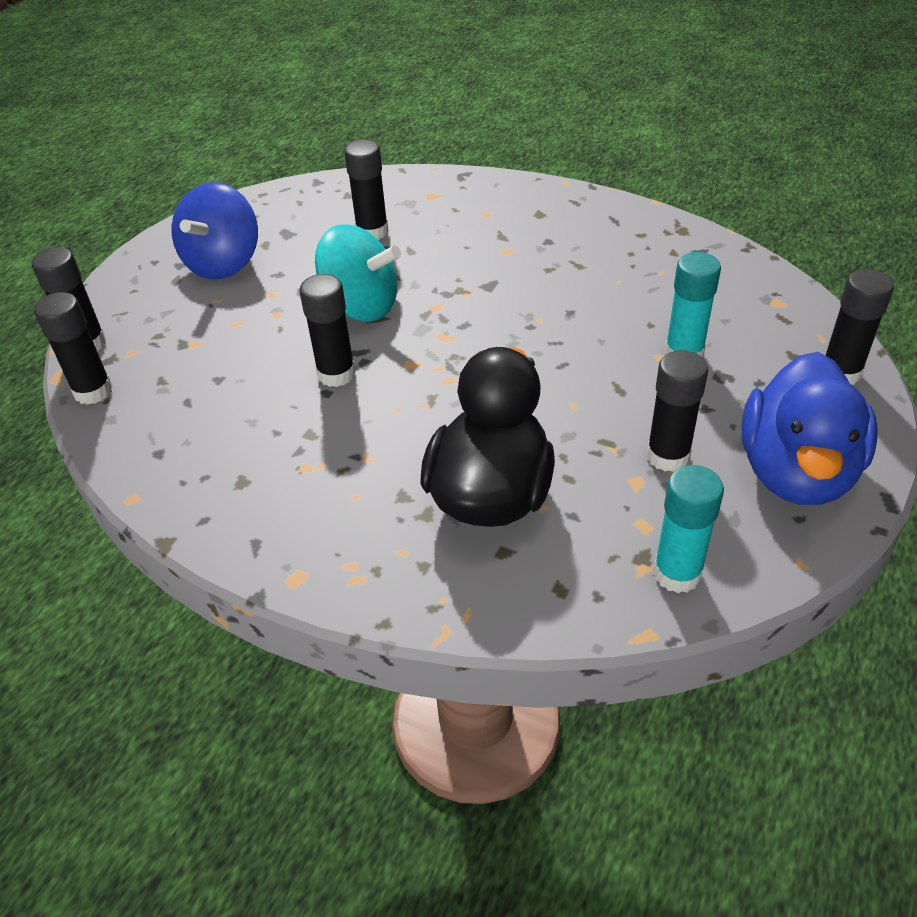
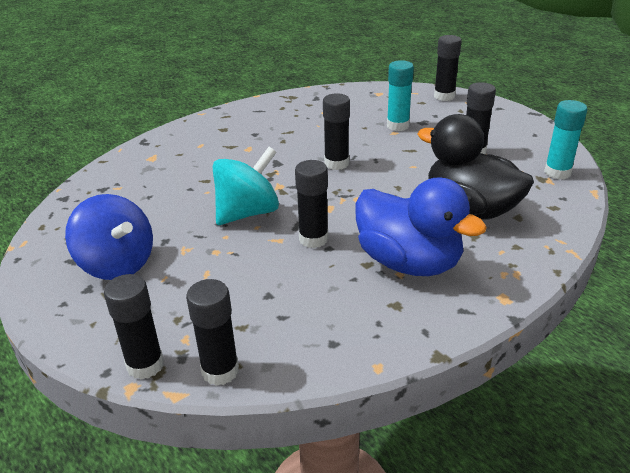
camera: 65 degrees left, 10 degrees down
black glue stick [344,140,389,240] -> black glue stick moved to [323,93,350,170]
blue duck [742,352,878,505] -> blue duck moved to [355,177,487,276]

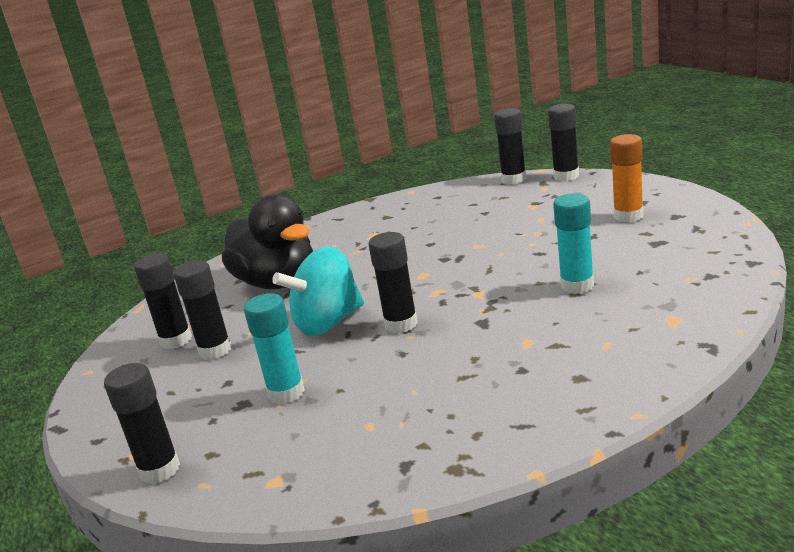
camera: 170 degrees left, 10 degrees down
blue spinning top [65,194,153,280] -> orange glue stick [610,134,644,222]
turquoise spinning top [213,147,279,225] -> turquoise spinning top moved to [272,246,364,336]
black glue stick [295,160,328,248] -> black glue stick moved to [134,253,192,349]
blue duck [355,177,487,276] -> none
turquoise glue stick [544,100,588,179] -> turquoise glue stick moved to [553,193,594,294]

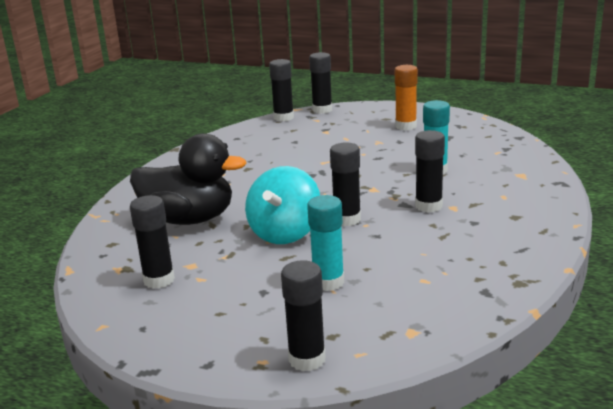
camera: 40 degrees left, 0 degrees up
black glue stick [174,260,232,360] -> black glue stick moved to [415,130,445,213]

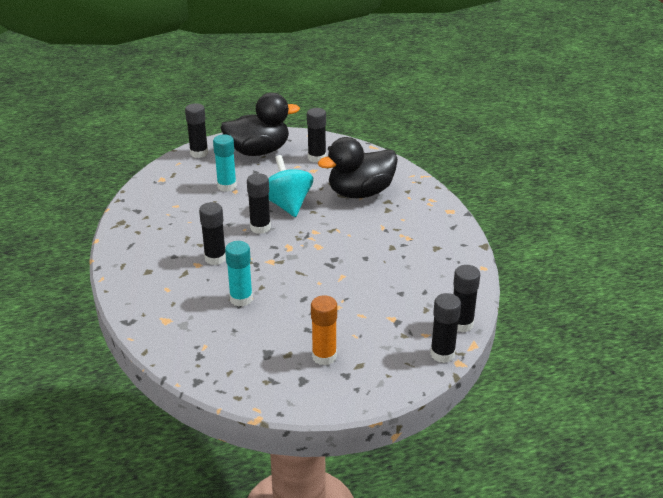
camera: 140 degrees right, 10 degrees up
none -> black duck [220,93,300,156]

